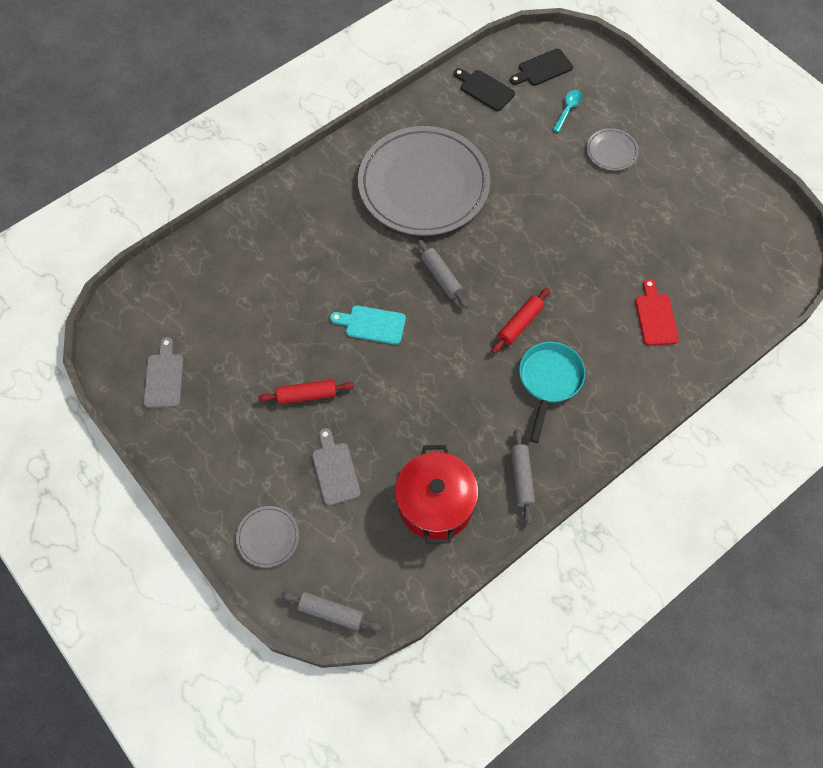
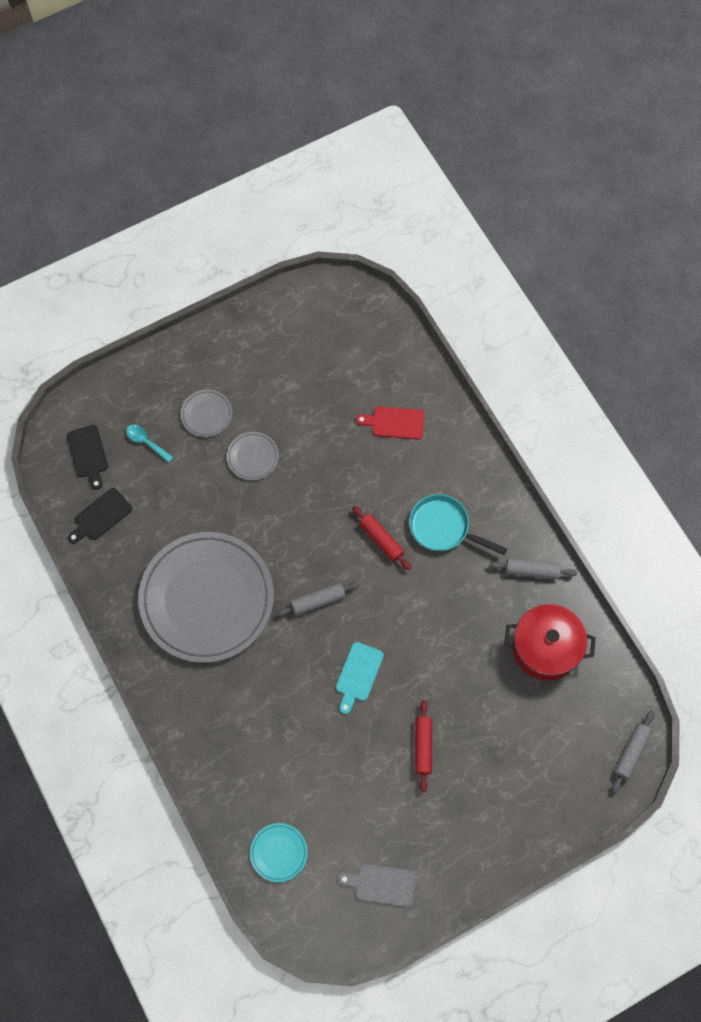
camera: 80 degrees left, 5 degrees up
grey plate [236,506,299,568] -> grey plate moved to [227,432,279,480]
grey cutting board [312,428,361,506] -> none
none -> turquoise plate [250,823,308,882]

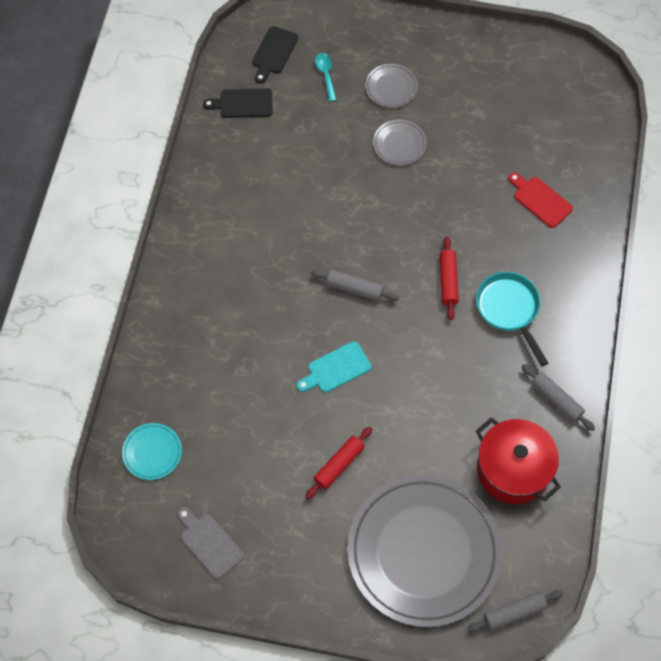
camera: 40 degrees right, 5 degrees down
grey plate [138,532,274,663] -> grey plate moved to [347,475,502,627]

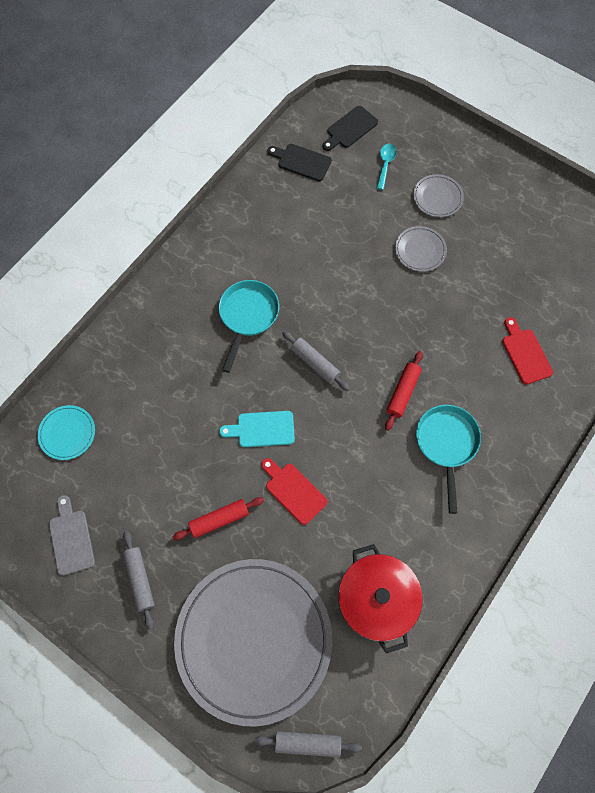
camera: 25 degrees right, 5 degrees up
grey rolling pin [521,364,595,431] -> grey rolling pin moved to [122,531,155,630]
none -> turquoise pan [219,280,279,373]
none -> red cutting board [261,458,328,525]

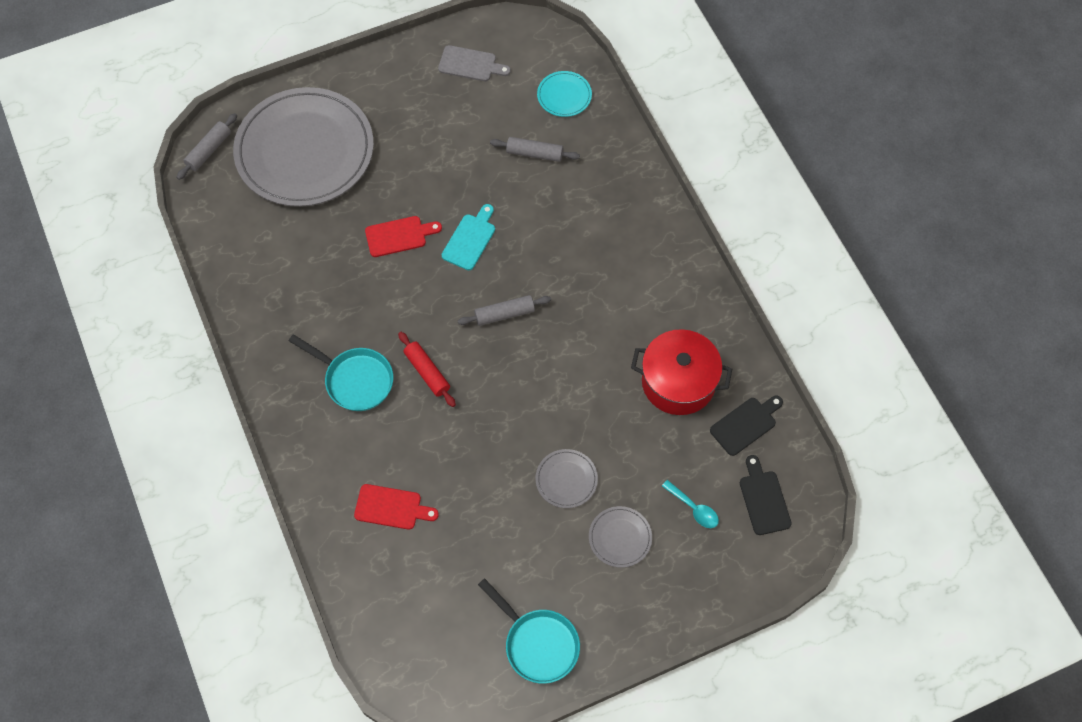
camera: 120 degrees right, 5 degrees down
grey rolling pin [122,531,155,630] -> grey rolling pin moved to [490,137,580,162]
red rolling pin [172,497,264,540] -> none
turquoise pan [219,280,279,373] -> turquoise pan moved to [478,578,580,684]
red pot [338,544,423,653] -> red pot moved to [631,329,732,415]

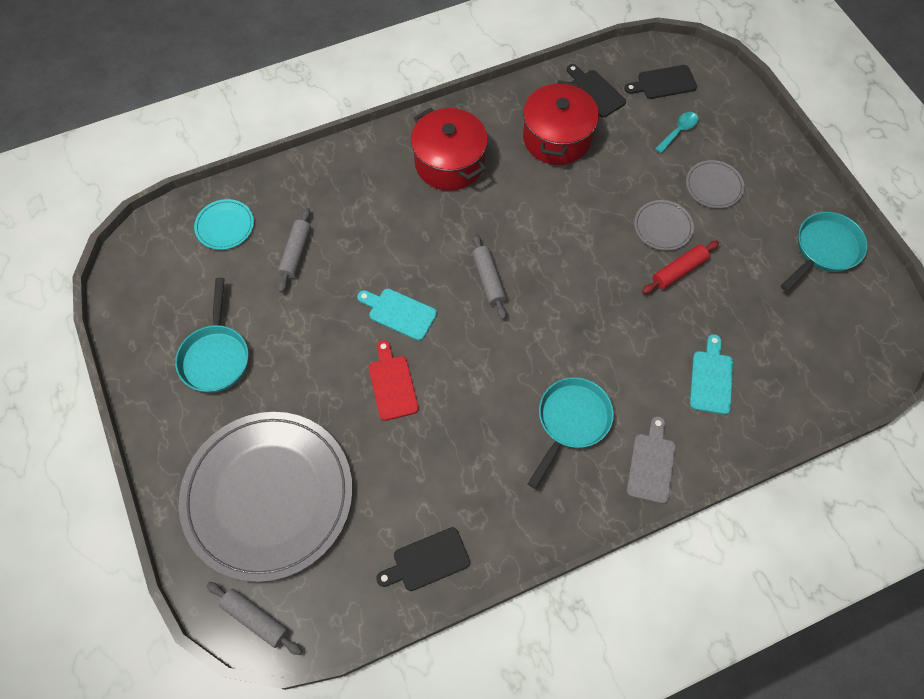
camera: 90 degrees left, 0 degrees up
red cutting board [354,484,439,530] -> turquoise cutting board [690,334,733,415]
red rolling pin [398,332,456,407] -> red rolling pin moved to [642,241,719,294]
grey cutting board [438,45,511,81] -> grey cutting board moved to [627,416,676,504]
none -> turquoise pan [175,278,249,393]
none -> black cutting board [376,527,470,591]
none -> red pot [411,108,488,191]

